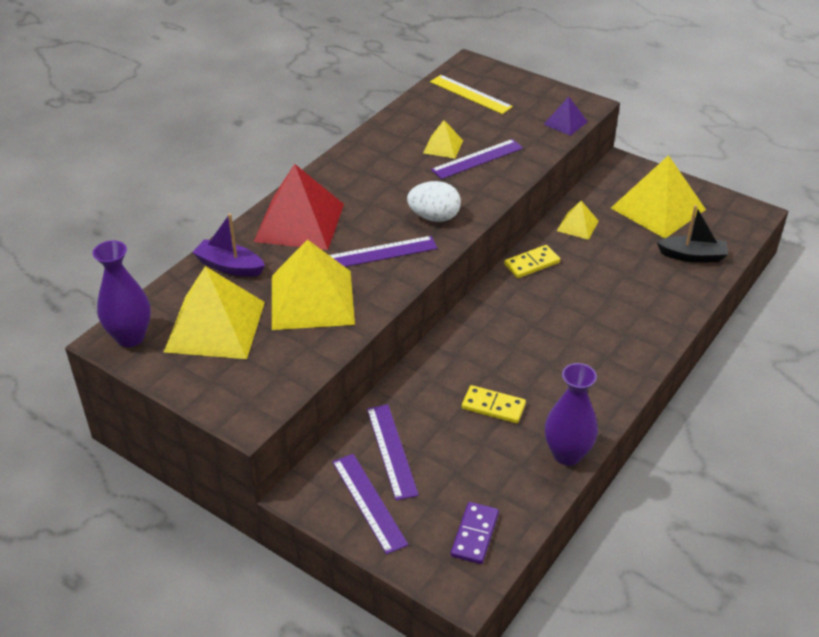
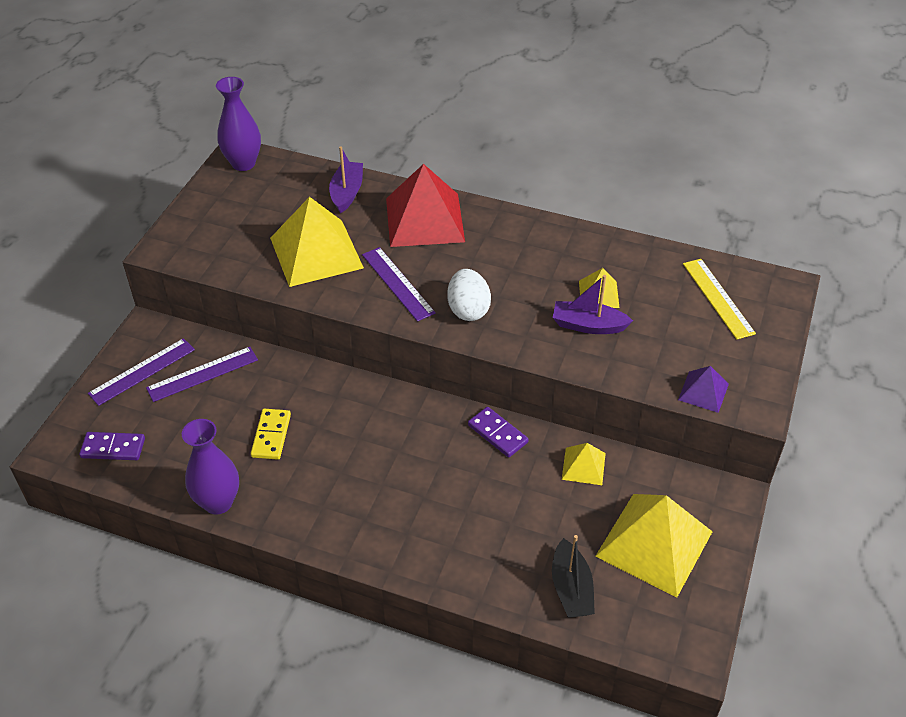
camera: 75 degrees right, 5 degrees up
yellow pyramid [164,266,265,359] -> none
yellow ruler [430,75,513,114] -> yellow ruler turned 45 degrees counterclockwise [683,259,756,340]
purple ruler [431,139,523,179] -> purple boat [553,275,633,334]
yellow domino [504,245,560,278] -> purple domino [468,407,529,457]

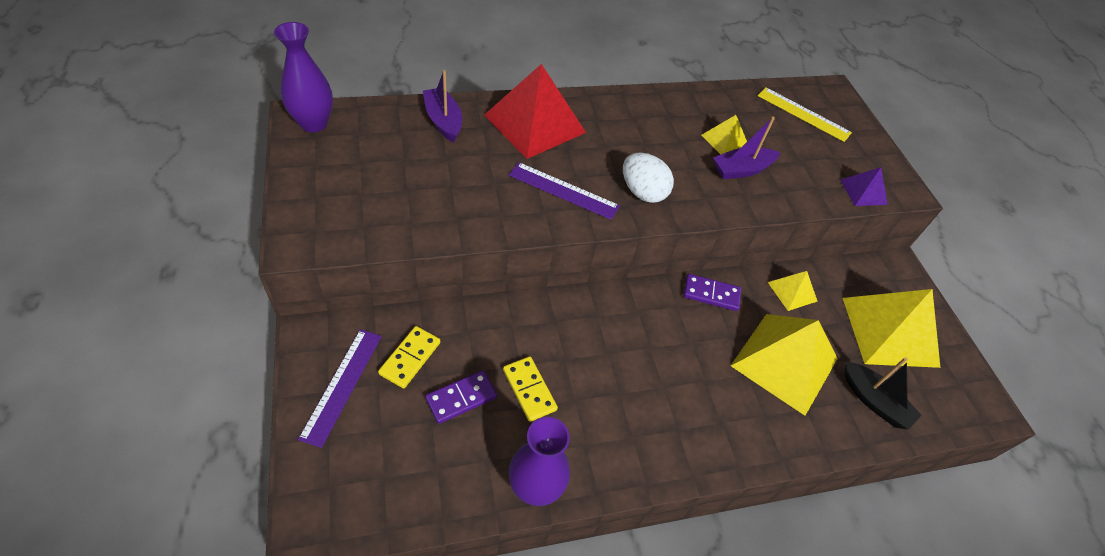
camera: 40 degrees left, 5 degrees up
purple domino [79,432,145,460] -> purple domino moved to [425,370,497,424]
purple ruler [146,347,258,402] -> yellow domino [378,326,440,389]
yellow pyramid [270,197,364,287] -> yellow pyramid moved to [731,314,838,416]

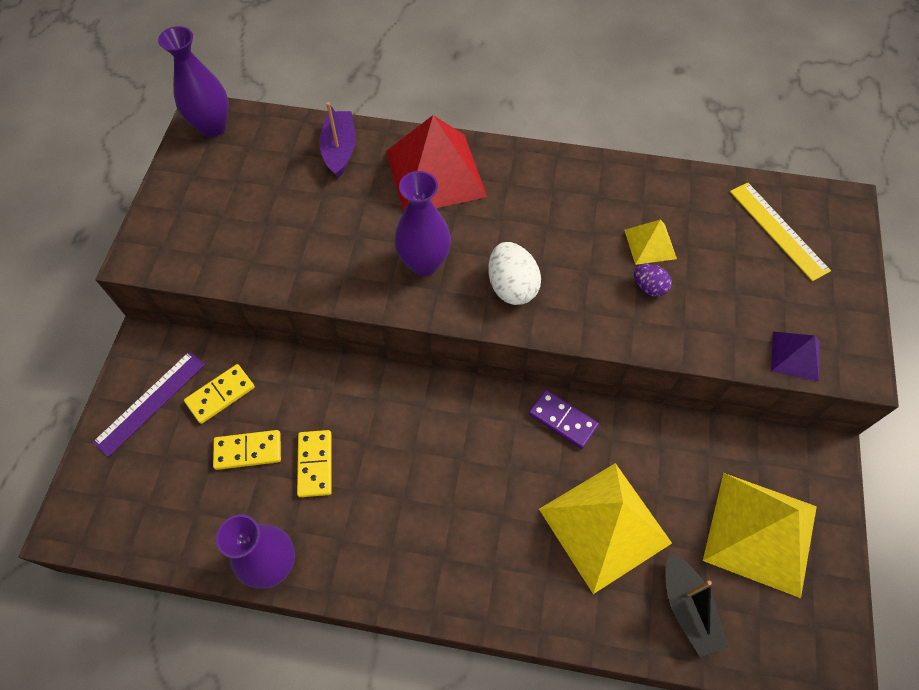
camera: 30 degrees right, 10 degrees up
purple domino [425,370,497,424] -> yellow domino [213,430,281,470]
purple ruler [509,162,620,220] -> purple vase [394,171,451,276]
purple boat [713,117,780,179] -> purple egg [634,264,672,297]
yellow pyramid [768,271,818,311] -> none

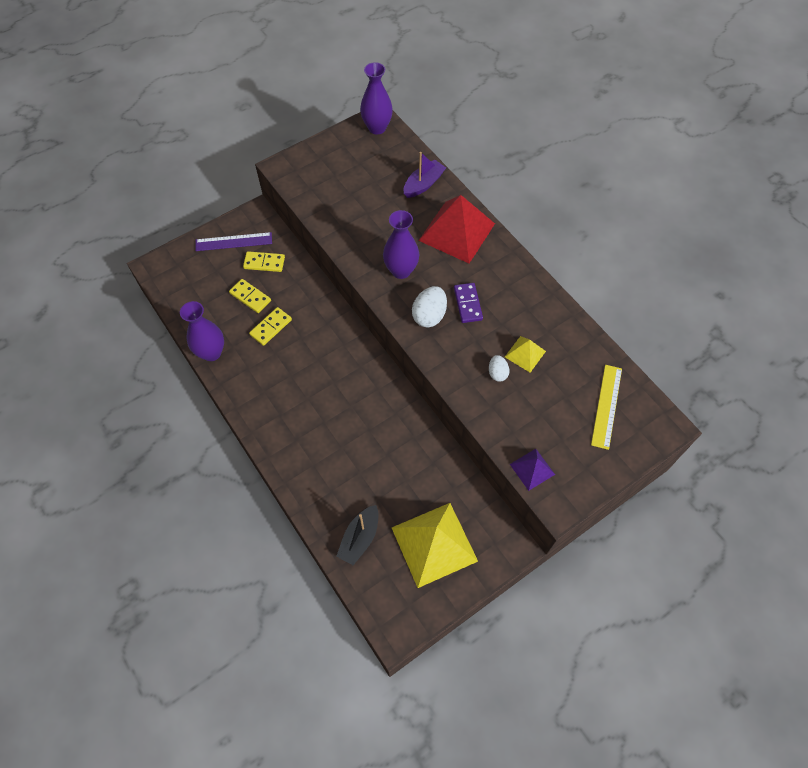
camera: 45 degrees right, 0 degrees up
purple domino [529,389,599,449] -> purple domino moved to [454,283,483,323]
yellow pyramid [539,463,672,594] -> none
purple egg [634,264,672,297] -> white egg [489,355,509,382]

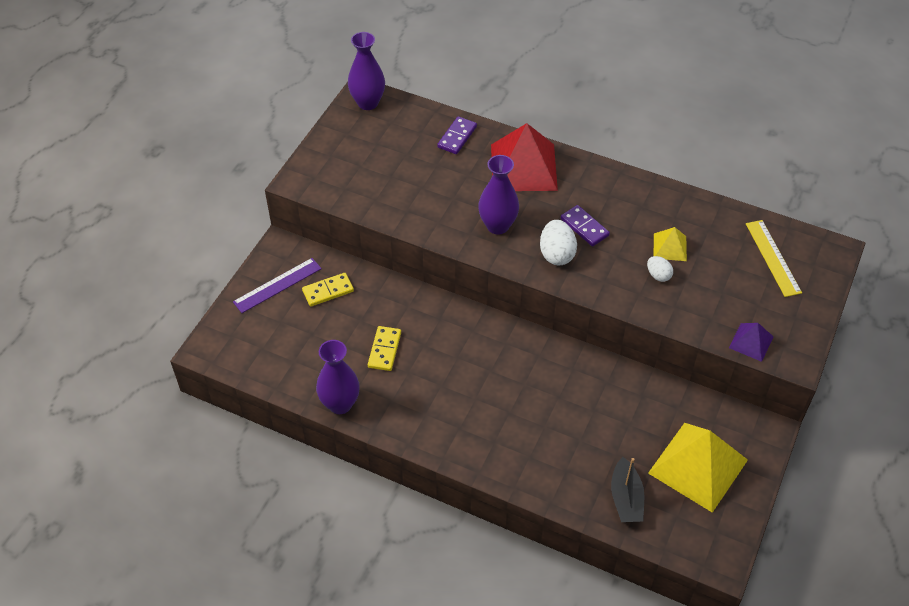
camera: 30 degrees left, 10 degrees down
yellow domino [229,279,271,313] -> none
purple boat [404,152,446,198] -> purple domino [437,116,477,154]

